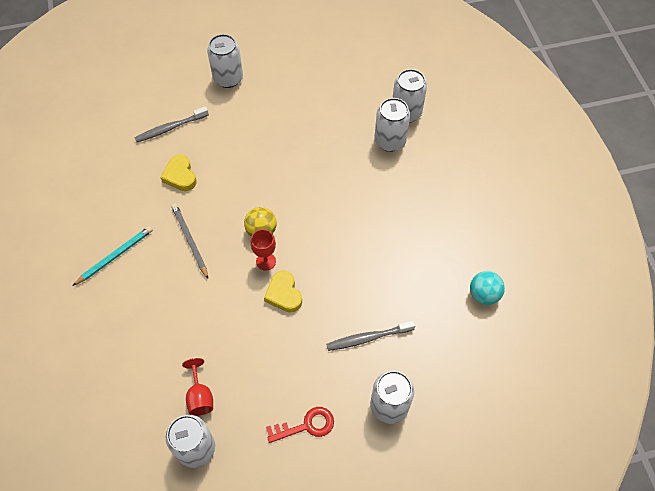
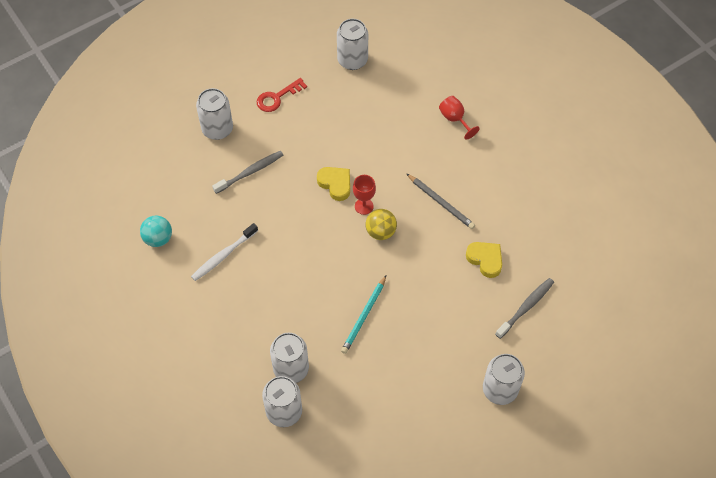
camera: 160 degrees right, 0 degrees up
turquoise pencil [72,226,153,286] -> turquoise pencil moved to [341,276,386,354]
red goblet [182,358,213,416] -> red goblet moved to [439,96,480,140]
none -> white toothbrush [191,223,258,281]

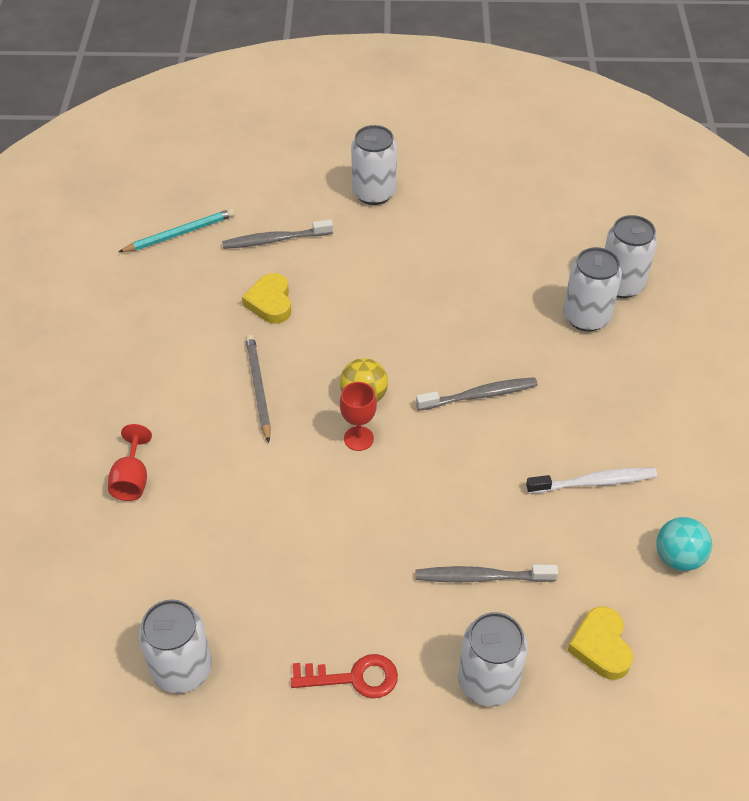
camera: 145 degrees left, 10 degrees down
yellow heart [317,167,350,201] -> yellow heart moved to [567,606,633,680]
turquoise pencil [341,276,386,354] -> turquoise pencil moved to [119,209,235,252]
none -> grey toothbrush [416,377,538,411]

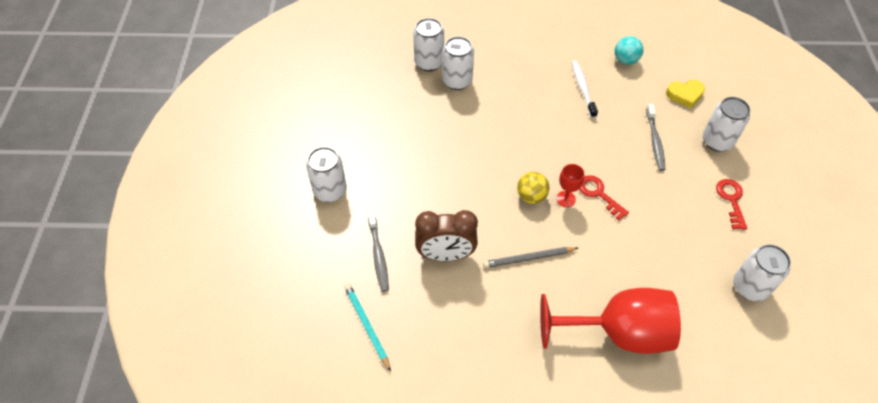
camera: 90 degrees left, 5 degrees up
red goblet [108,424,152,501] -> red goblet [540,288,681,354], size x2.40
yellow heart [242,273,291,324] -> brown clock [415,210,478,261]
grey toothbrush [416,377,538,411] -> none
none -> red key [579,175,629,220]

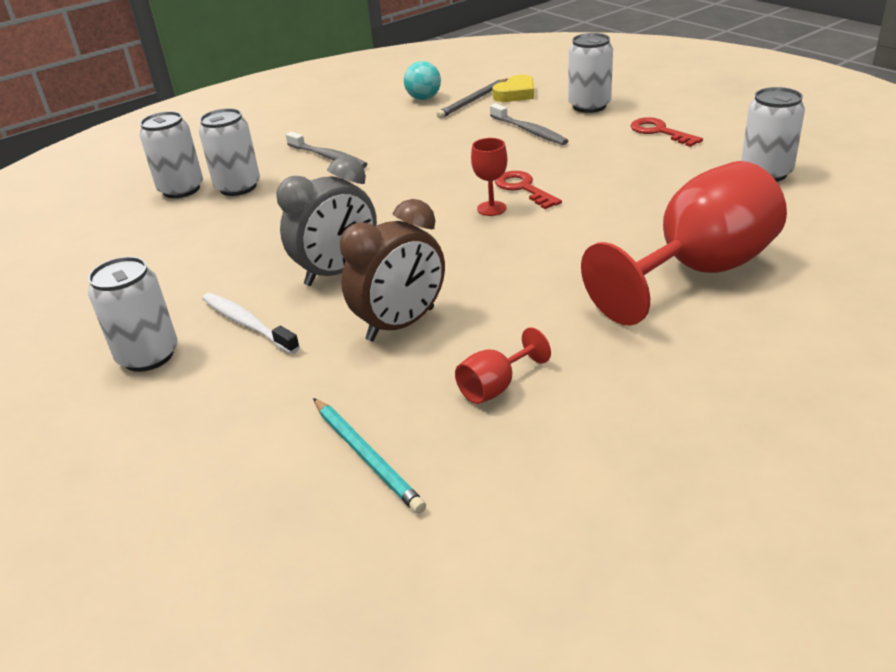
camera: 35 degrees left, 20 degrees down
turquoise pencil [344,284,391,371] -> turquoise pencil turned 150 degrees counterclockwise [313,398,426,514]
grey toothbrush [368,211,389,292] -> grey toothbrush moved to [286,132,367,168]
grey pencil [483,247,578,268] -> grey pencil moved to [436,79,507,119]
yellow ball [517,172,550,204] -> none
white toothbrush [572,61,598,118] -> white toothbrush moved to [202,293,300,354]
red key [579,175,629,220] -> red key turned 45 degrees clockwise [495,171,562,209]
none -> grey clock [276,156,377,286]
none -> red goblet [455,327,551,404]

